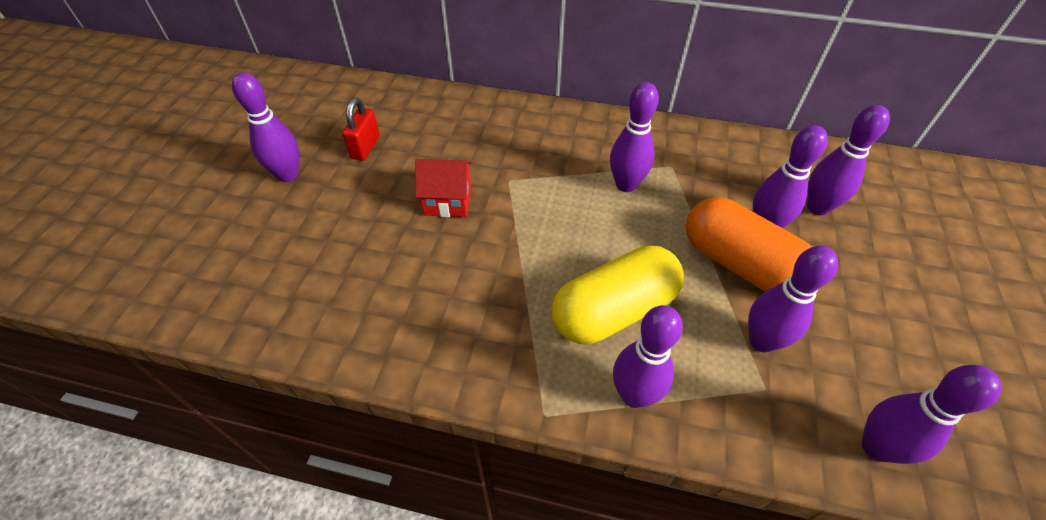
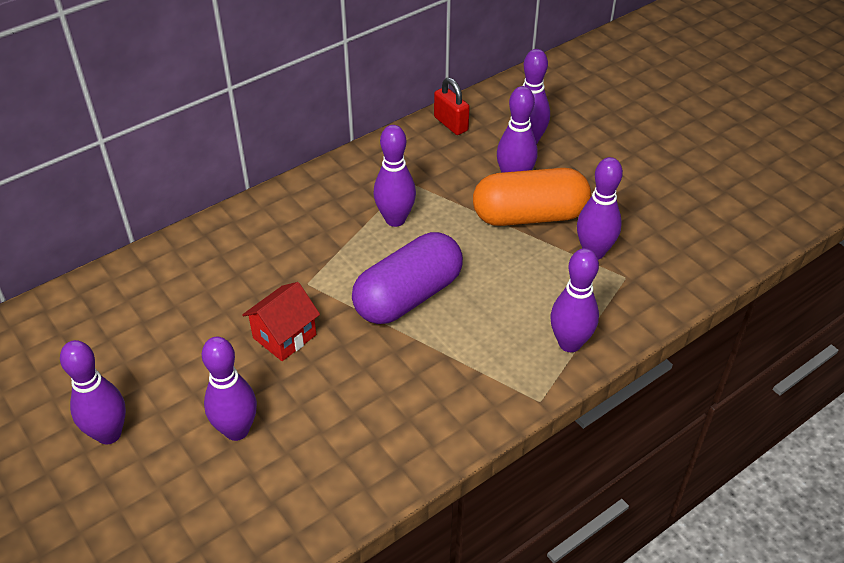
camera: 50 degrees left, 5 degrees down
red padlock [342,98,380,161] -> red padlock moved to [434,78,470,135]
yellow capsule [552,245,684,344] -> none
purple bowling pin [862,365,1002,464] -> purple bowling pin moved to [202,337,257,441]
none -> purple capsule [352,232,463,324]

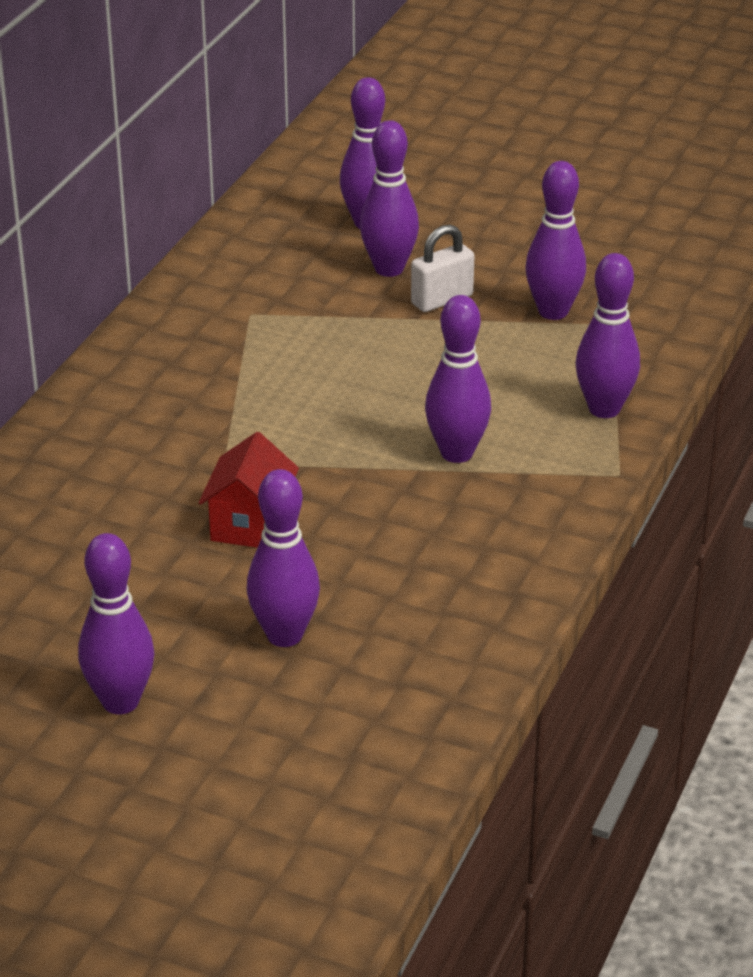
camera: 30 degrees left, 10 degrees down
purple capsule [352,232,463,324] -> none
purple bowling pin [373,125,416,227] -> purple bowling pin moved to [425,295,491,463]
red padlock [434,78,470,135] -> none
orange capsule [473,168,591,226] -> white padlock [411,225,474,312]

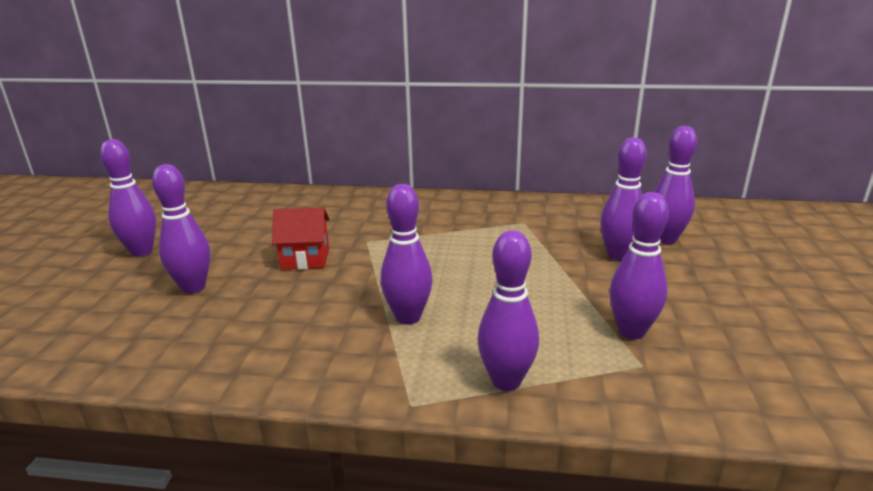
camera: 75 degrees right, 10 degrees down
white padlock [411,225,474,312] -> none

